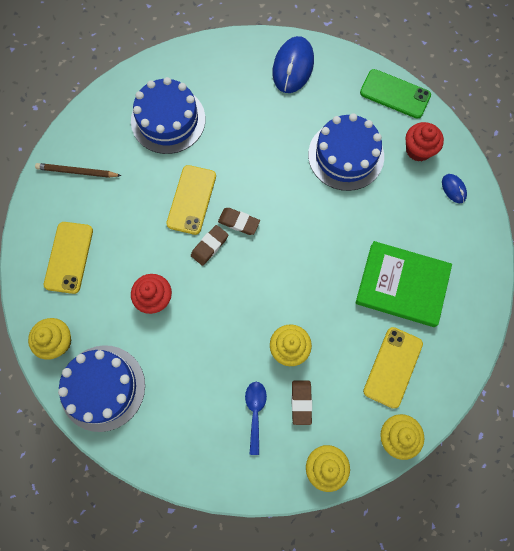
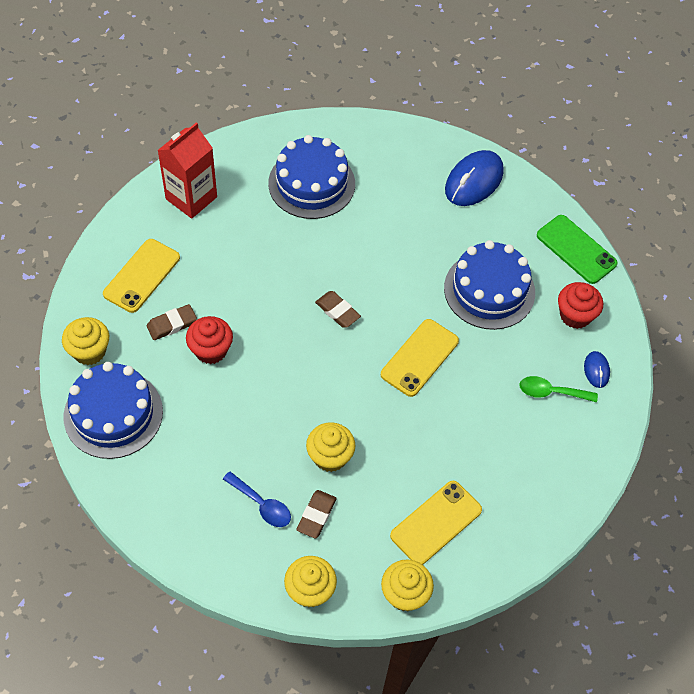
camera: 20 degrees right, 15 degrees down
brown pencil [35,163,121,178] -> red carton [157,122,217,219]
yellow phone [166,165,216,235] -> yellow phone moved to [381,319,459,397]
brown eraser [191,225,228,266] -> brown eraser moved to [147,304,197,340]
blue spoon [245,382,267,455] -> blue spoon turned 105 degrees clockwise [223,471,291,527]
green book [356,241,452,327] -> none
none -> green spoon [519,376,598,402]

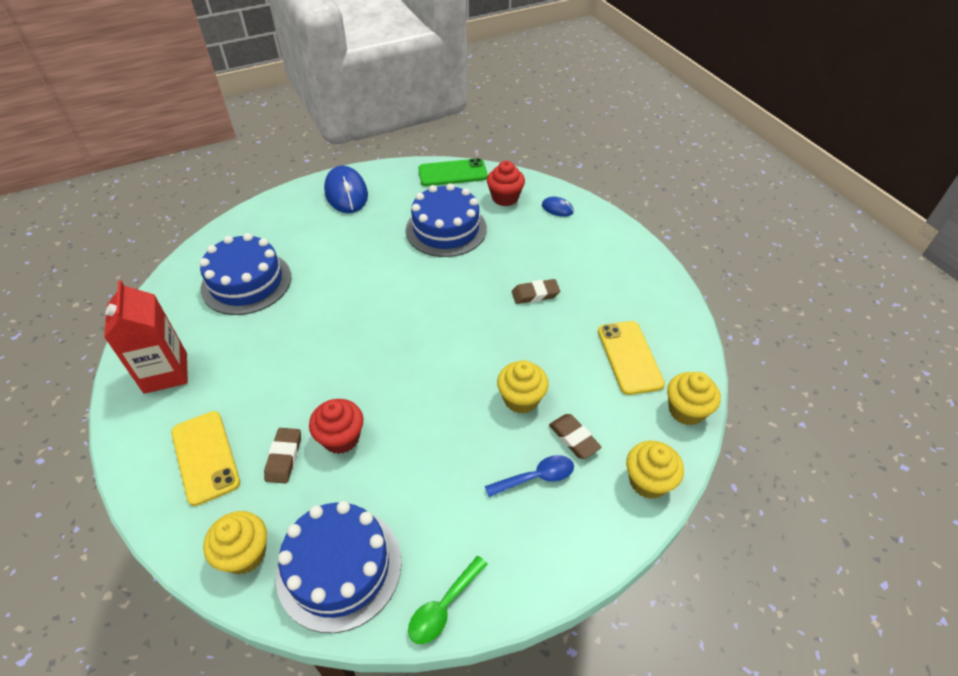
camera: 55 degrees left, 10 degrees down
brown eraser [315,291,361,328] -> brown eraser moved to [512,279,560,304]
yellow phone [381,319,459,397] -> none
green spoon [519,376,598,402] -> green spoon moved to [408,556,488,644]

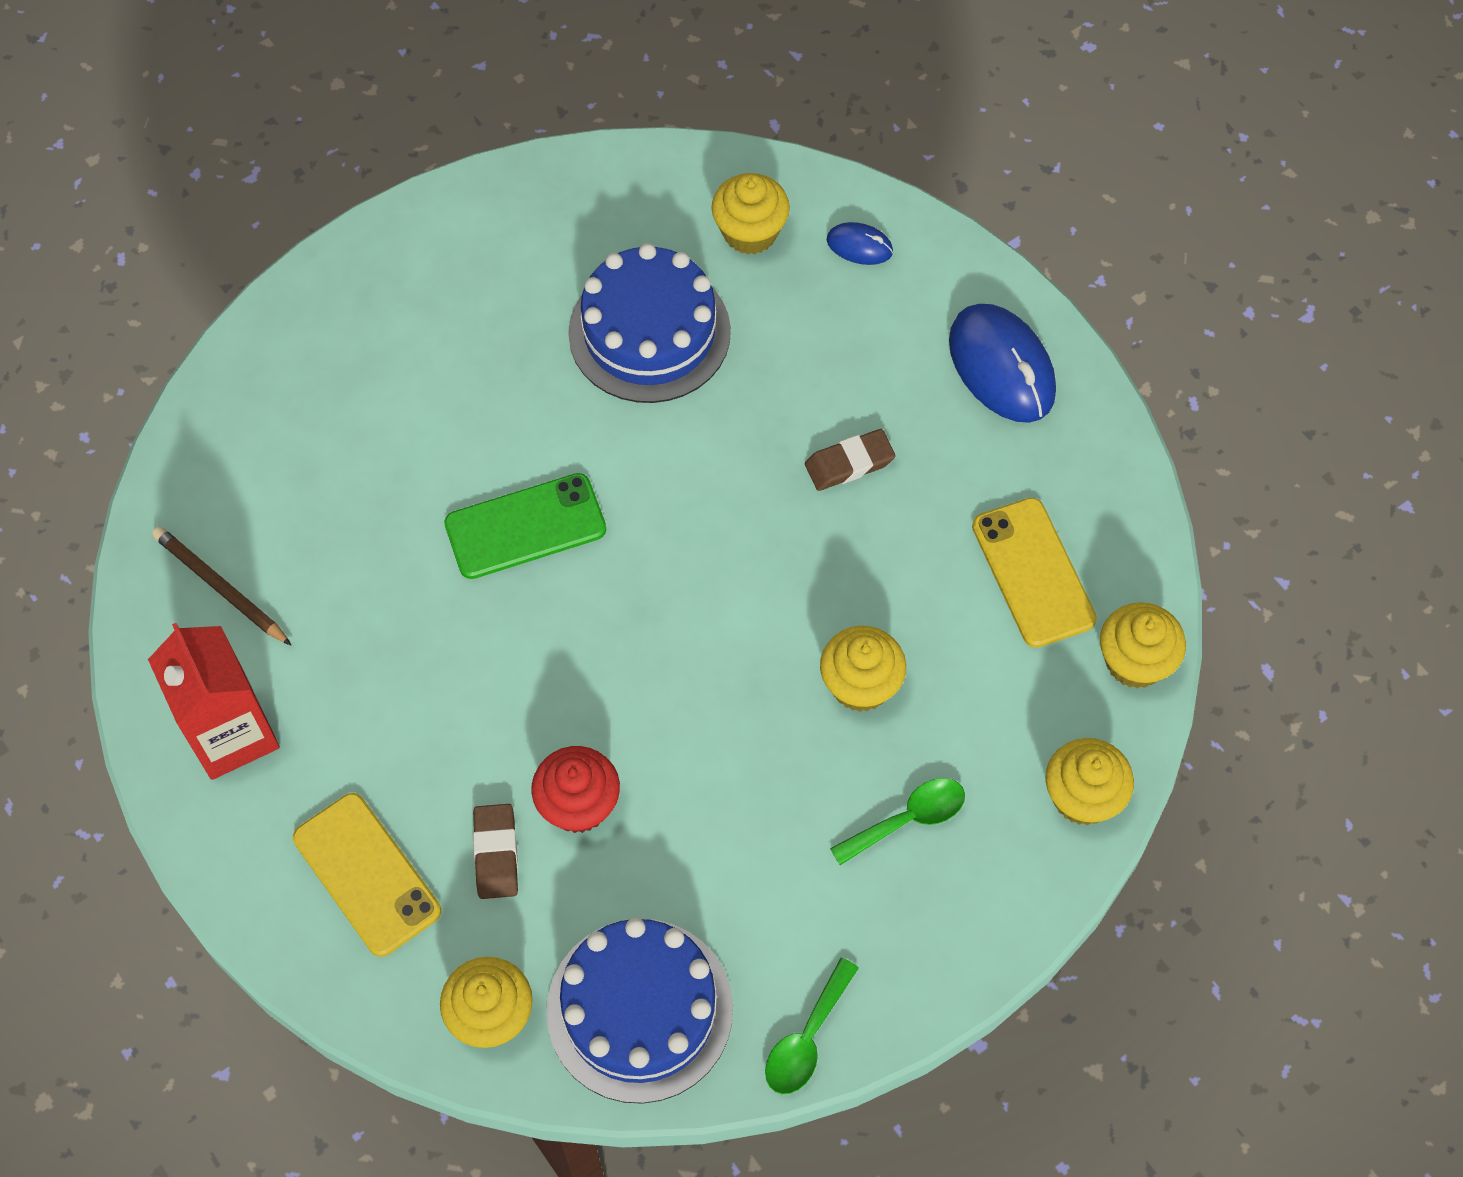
camera: 10 degrees left, 15 degrees up
blue cake [199,233,291,315] -> none
blue mouse [324,166,368,213] -> blue mouse moved to [949,304,1056,423]
green phone [418,158,488,186] -> green phone moved to [444,473,606,579]
blue spoon [485,455,574,497] -> green spoon [830,778,965,865]
red cupcake [487,161,525,206] -> yellow cupcake [711,173,790,255]
brown eraser [549,414,602,459] -> none
none -> brown pencil [152,526,292,646]

